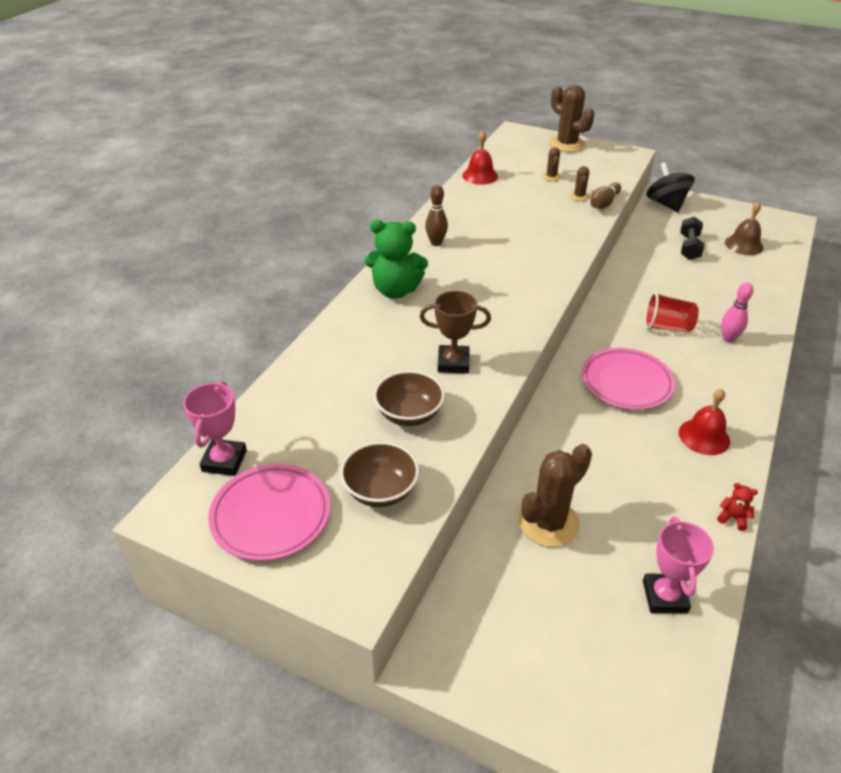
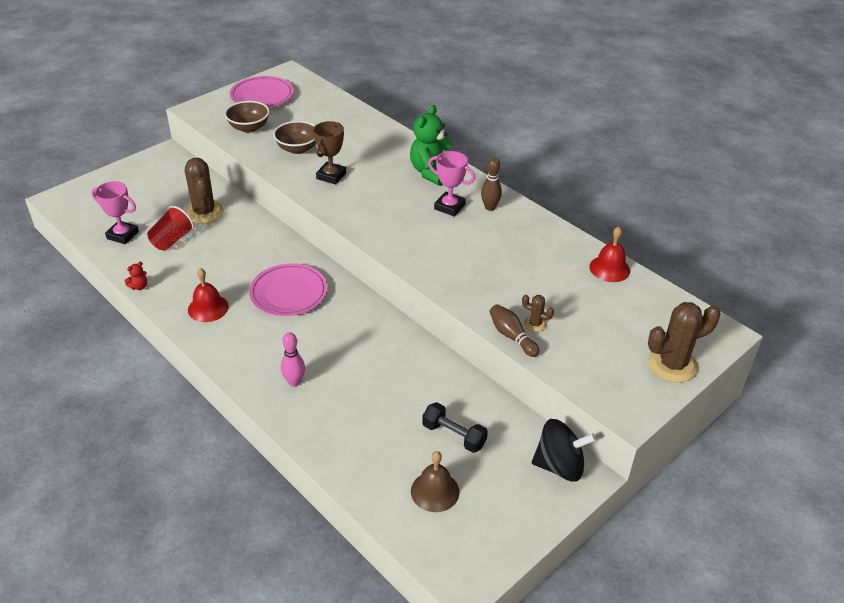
camera: 110 degrees right, 0 degrees up
pink trophy [183,381,247,476] -> pink trophy moved to [428,151,475,216]
brown cactus [542,147,561,181] -> none
red cup [645,292,699,332] -> red cup moved to [147,206,194,251]

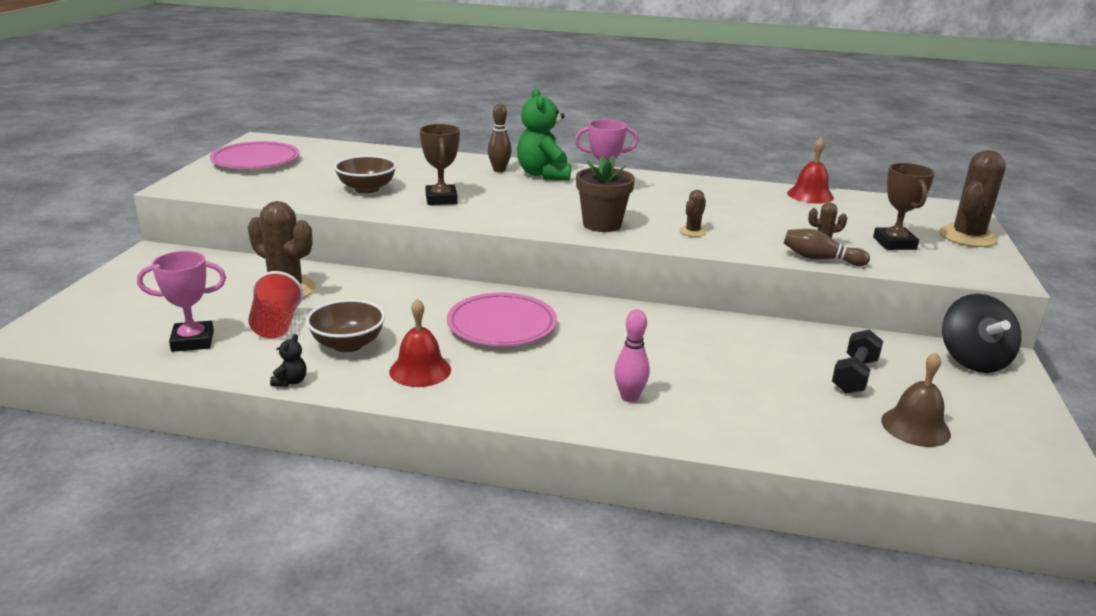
camera: 35 degrees left, 15 degrees down
red teddy bear [124,262,147,290] -> black teddy bear [270,334,307,387]
brown bowl [225,101,270,133] -> brown bowl moved to [306,299,385,353]
black dumbbell [422,402,488,453] -> black dumbbell turned 60 degrees counterclockwise [832,329,883,394]
brown bowling pin [481,158,502,211] -> brown bowling pin moved to [488,104,512,172]
black spinning top [532,419,596,481] -> black spinning top turned 120 degrees clockwise [942,294,1021,373]
none -> brown flower pot [576,155,635,232]
none -> brown cactus [680,190,706,237]
none -> brown trophy [873,163,935,250]

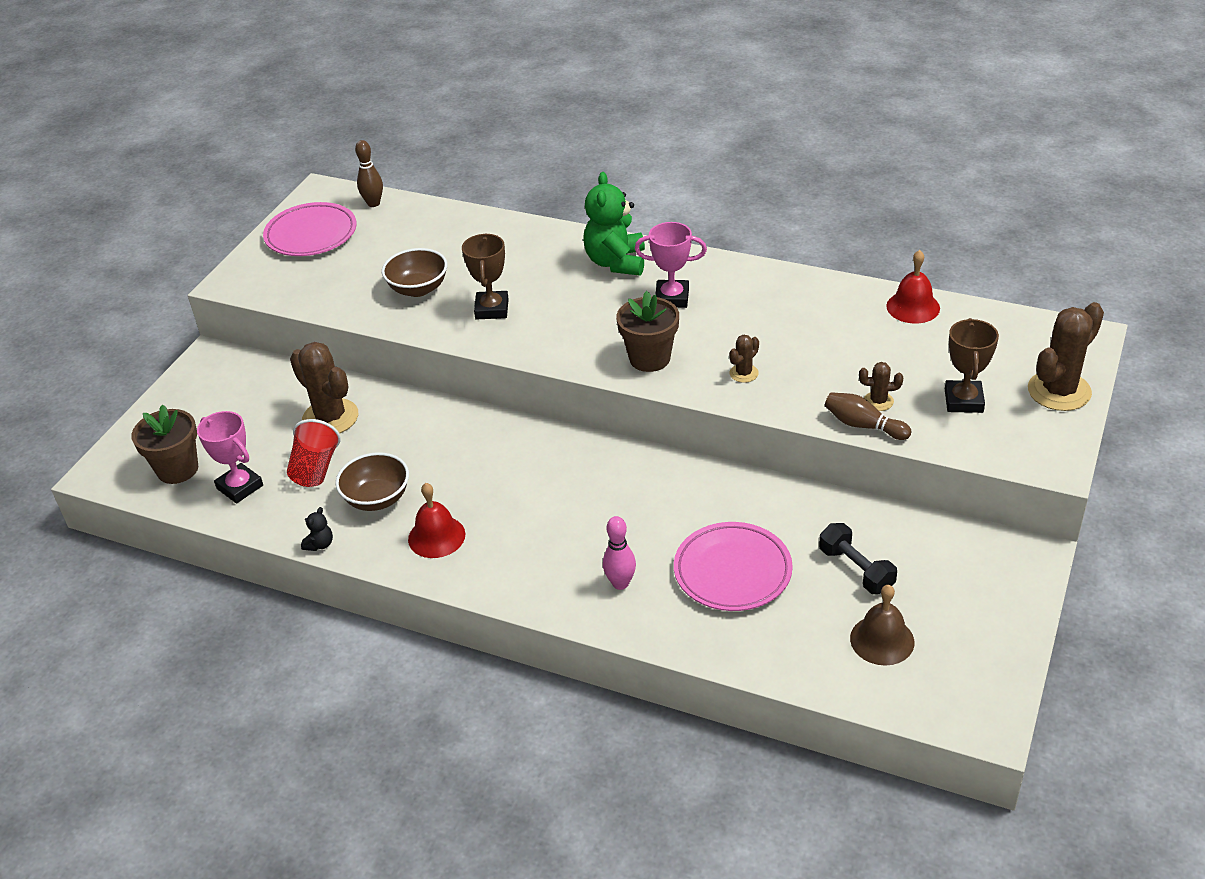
camera: 15 degrees right, 15 degrees up
pink trophy [137,251,226,352] -> pink trophy turned 45 degrees clockwise [197,411,263,503]
pink plate [447,293,557,346] -> pink plate moved to [674,522,793,611]
brown bowling pin [488,104,512,172] -> brown bowling pin moved to [355,140,383,207]
black dumbbell [832,329,883,394] -> black dumbbell turned 75 degrees counterclockwise [819,523,897,594]
black spinning top [942,294,1021,373] -> none
none -> brown flower pot [131,405,198,484]

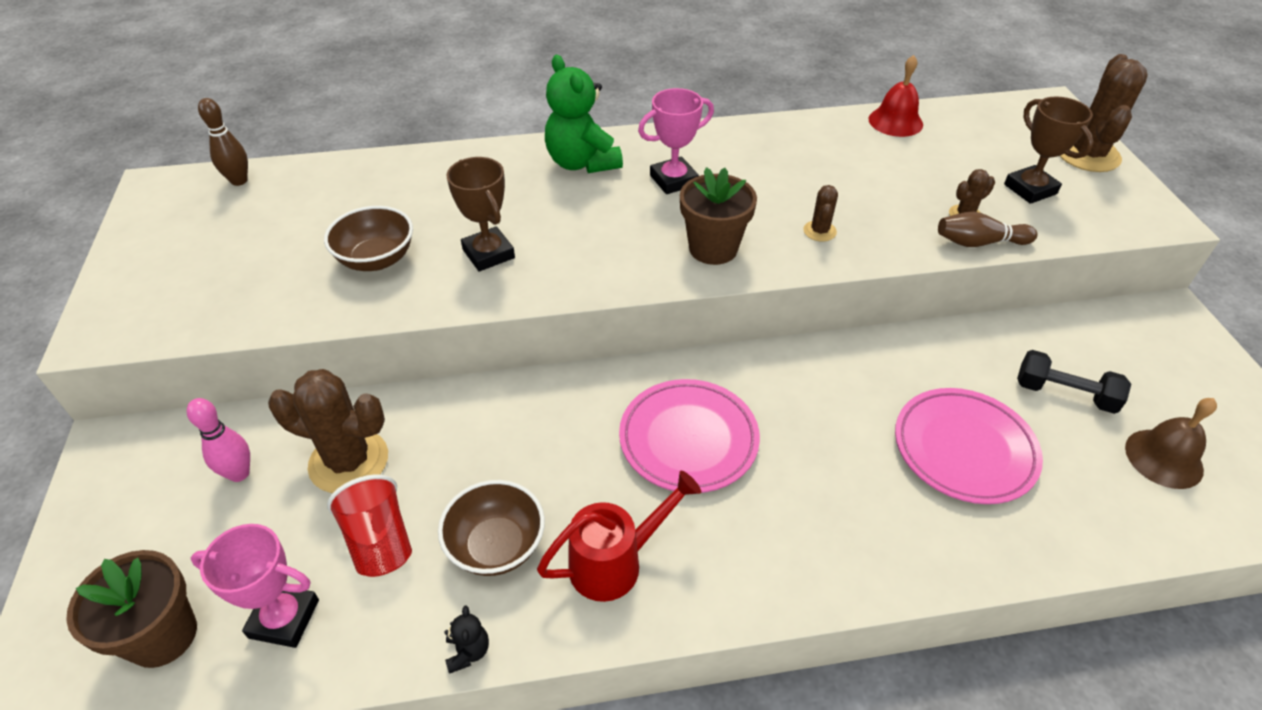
camera: 35 degrees left, 5 degrees up
pink plate [263,202,357,256] -> pink plate moved to [619,379,760,493]
red bell [408,483,466,558] -> red watering can [537,471,701,602]
pink bowling pin [603,516,636,590] -> pink bowling pin moved to [186,398,250,482]

